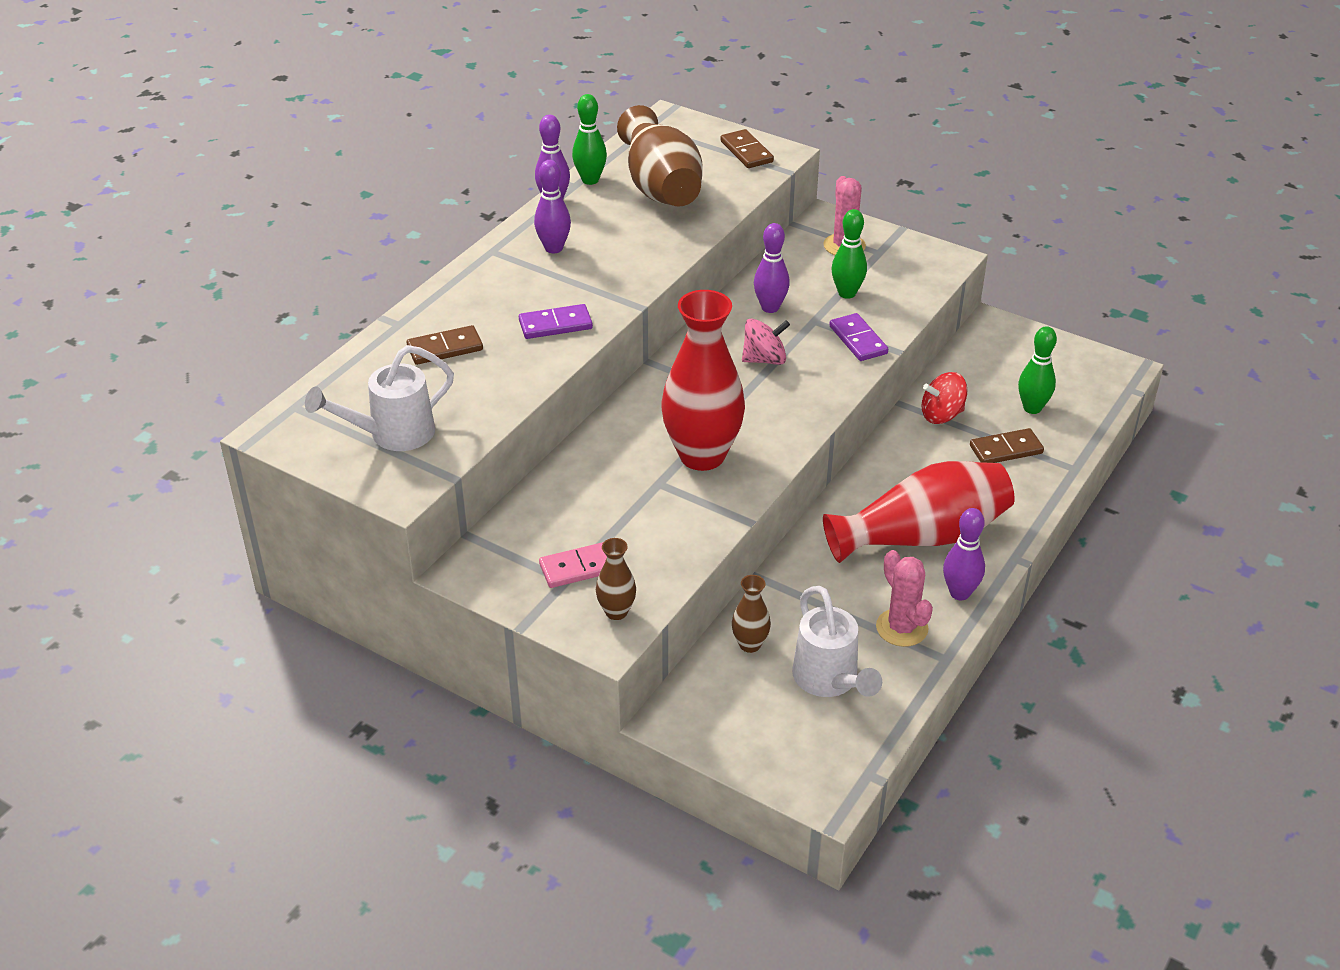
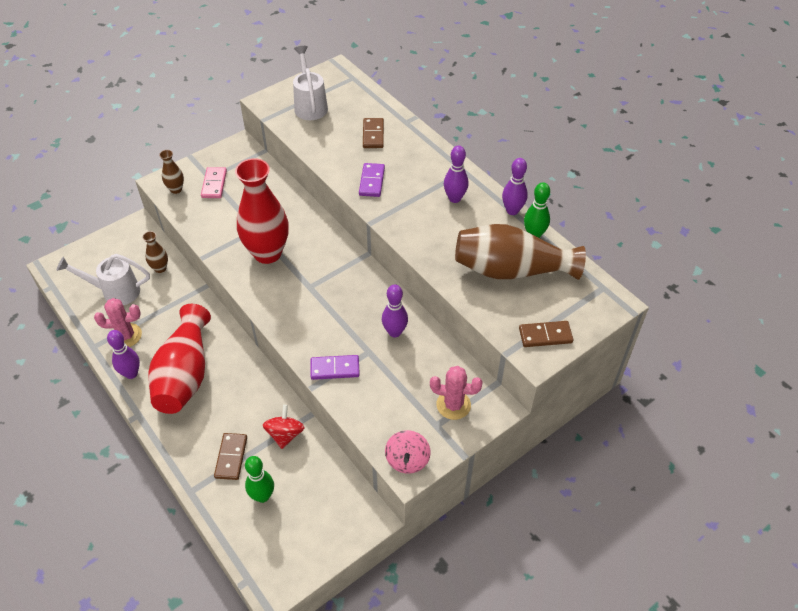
camera: 110 degrees right, 10 degrees up
pink spinning top [742,318,790,365] -> pink spinning top moved to [385,430,431,474]
green bowling pin [831,209,867,299] -> none

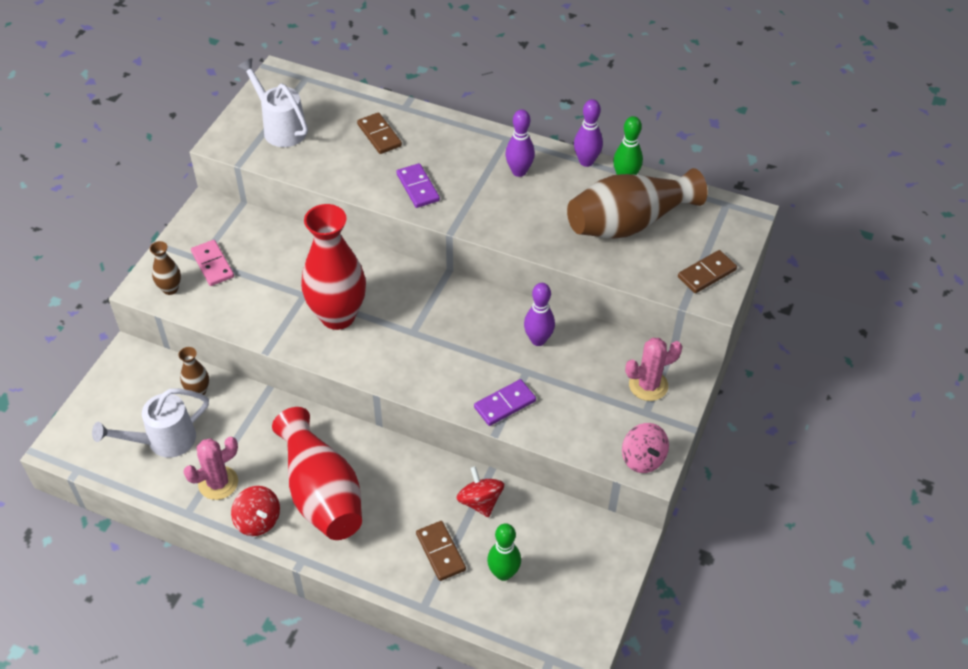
camera: 30 degrees left, 0 degrees up
purple bowling pin [107,330,140,379] -> red spinning top [231,486,280,536]

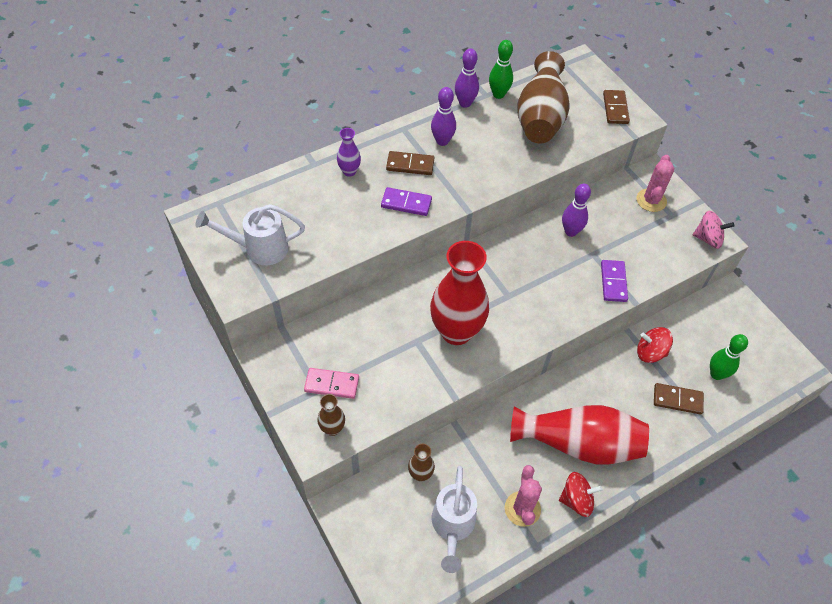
camera: 55 degrees left, 5 degrees up
brown domino [357,112,402,154] -> brown domino moved to [386,151,434,175]
none -> purple vase [337,128,361,177]

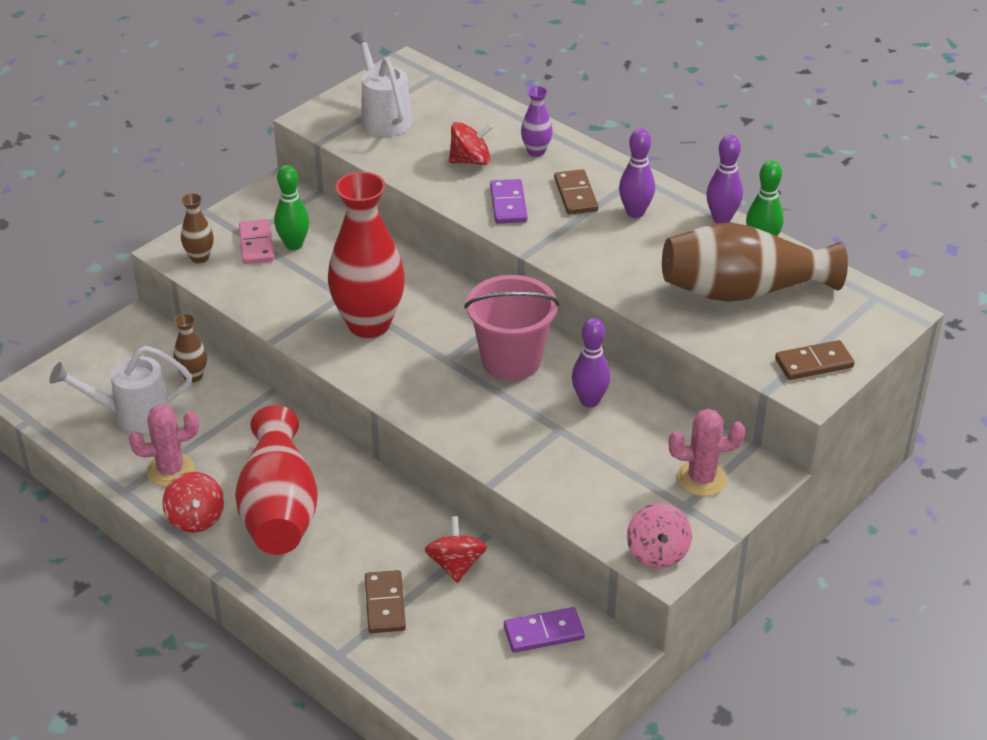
camera: 75 degrees right, 15 degrees down
purple domino [601,260,628,302] -> purple domino moved to [504,607,585,653]
green bowling pin [710,334,748,380] -> green bowling pin moved to [274,165,309,250]
none -> red spinning top [449,122,493,165]
none -> pink bucket [464,275,559,381]

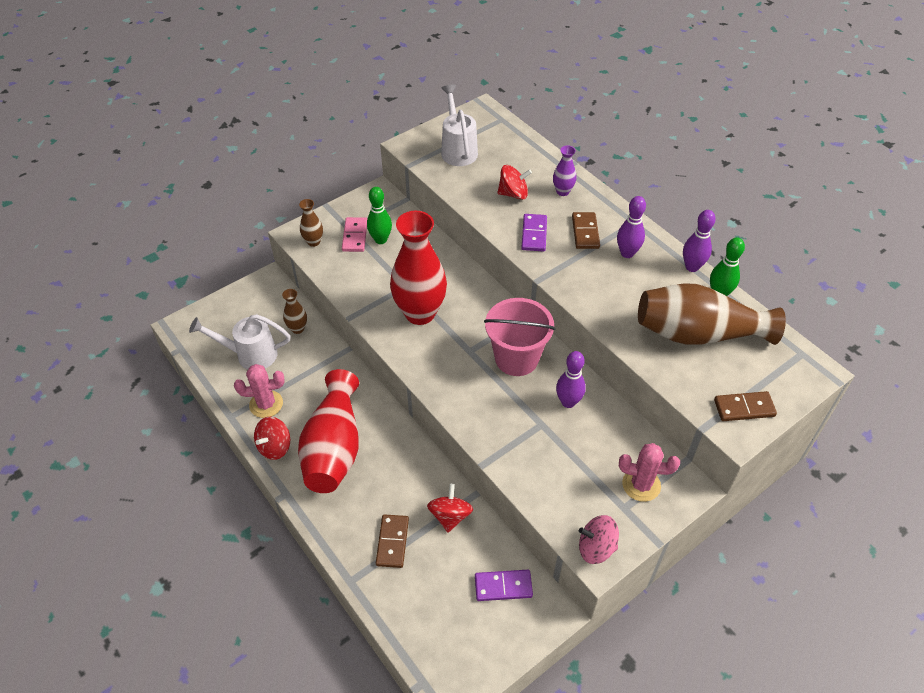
camera: 10 degrees right, 10 degrees up
red spinning top [162,472,224,533] -> red spinning top turned 45 degrees clockwise [254,417,290,460]
pink spinning top [627,503,692,568] -> pink spinning top turned 90 degrees clockwise [579,515,619,564]

